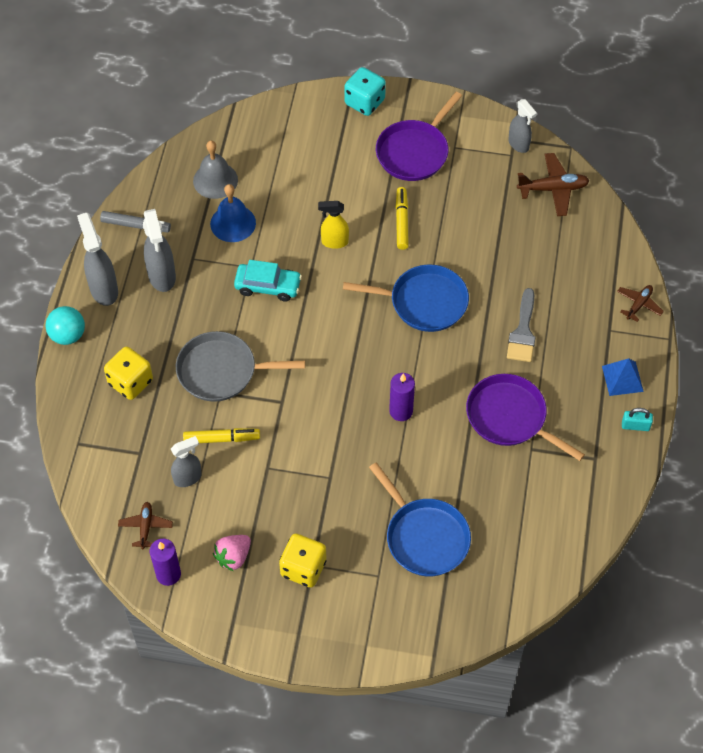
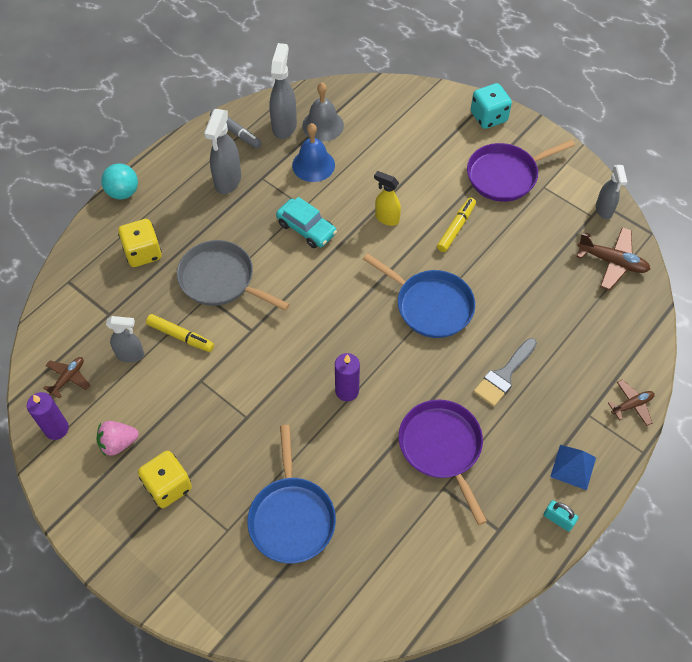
camera: 30 degrees right, 0 degrees up
grey spray bottle [77,213,118,306] -> grey spray bottle moved to [269,43,297,139]

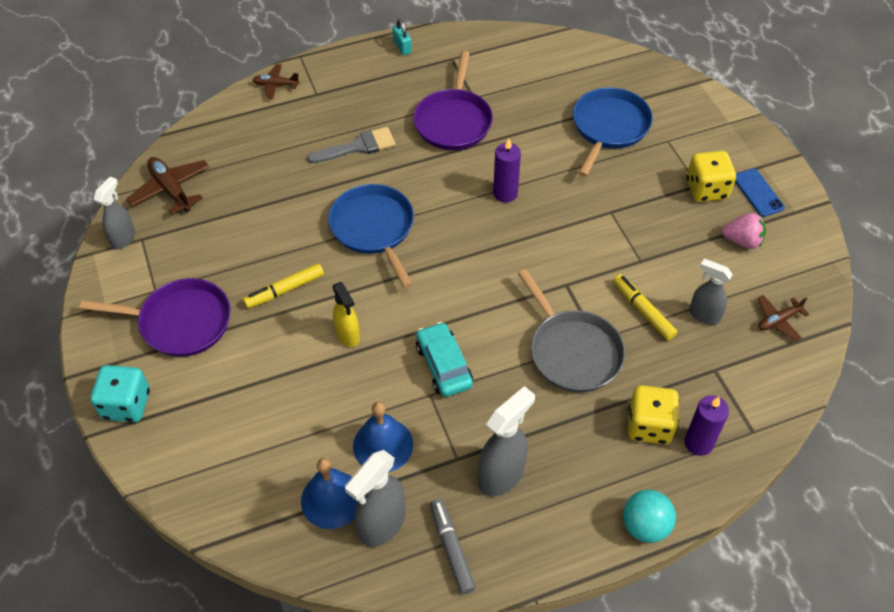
camera: 150 degrees left, 5 degrees down
purple candle [27,392,69,440] -> purple candle moved to [684,395,729,456]
grey bell [302,82,344,142] -> blue bell [301,458,357,529]
blue pyramid [550,445,596,490] -> none
none -> blue phone [735,169,785,217]

